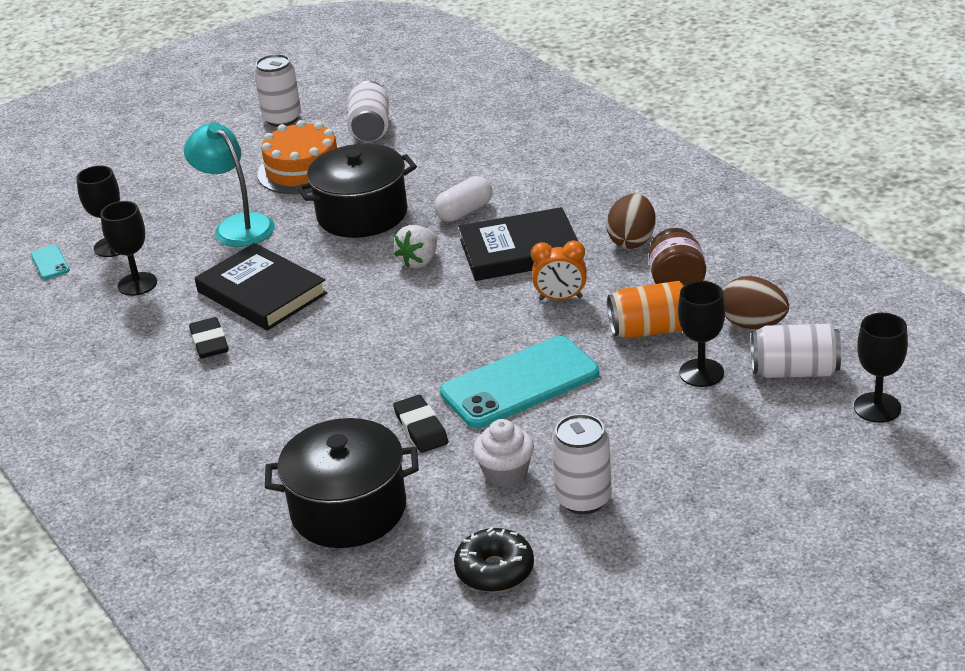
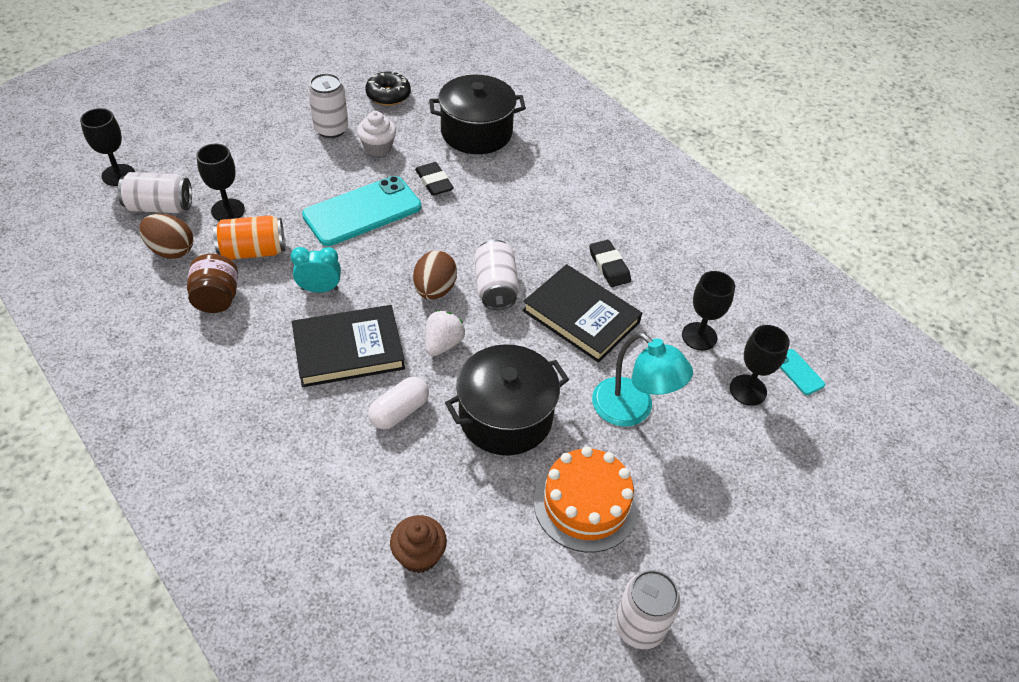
camera: 170 degrees right, 15 degrees up
white can [347,81,389,142] -> white can moved to [474,240,519,310]
orange clock [531,240,587,300] -> turquoise clock [290,247,341,293]
brown egg [606,194,656,249] -> brown egg moved to [413,250,457,300]
none -> brown cupcake [390,515,447,573]

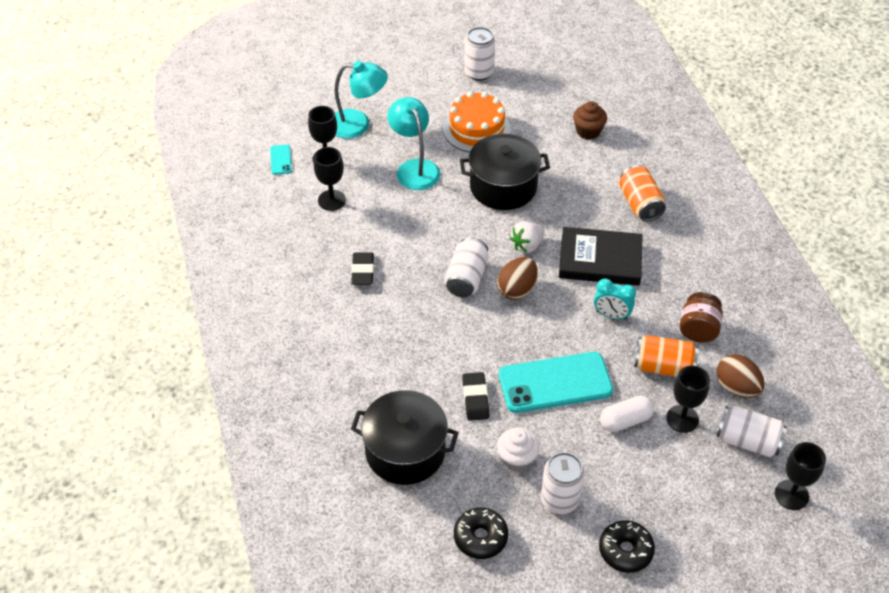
camera: 155 degrees left, 0 degrees up
white capsule [368,377,429,429] -> white capsule moved to [600,395,654,432]
black book [522,264,642,363] -> none
none -> turquoise lamp [334,61,388,139]
none -> black donut [599,520,655,573]
none -> orange can [619,165,666,221]

